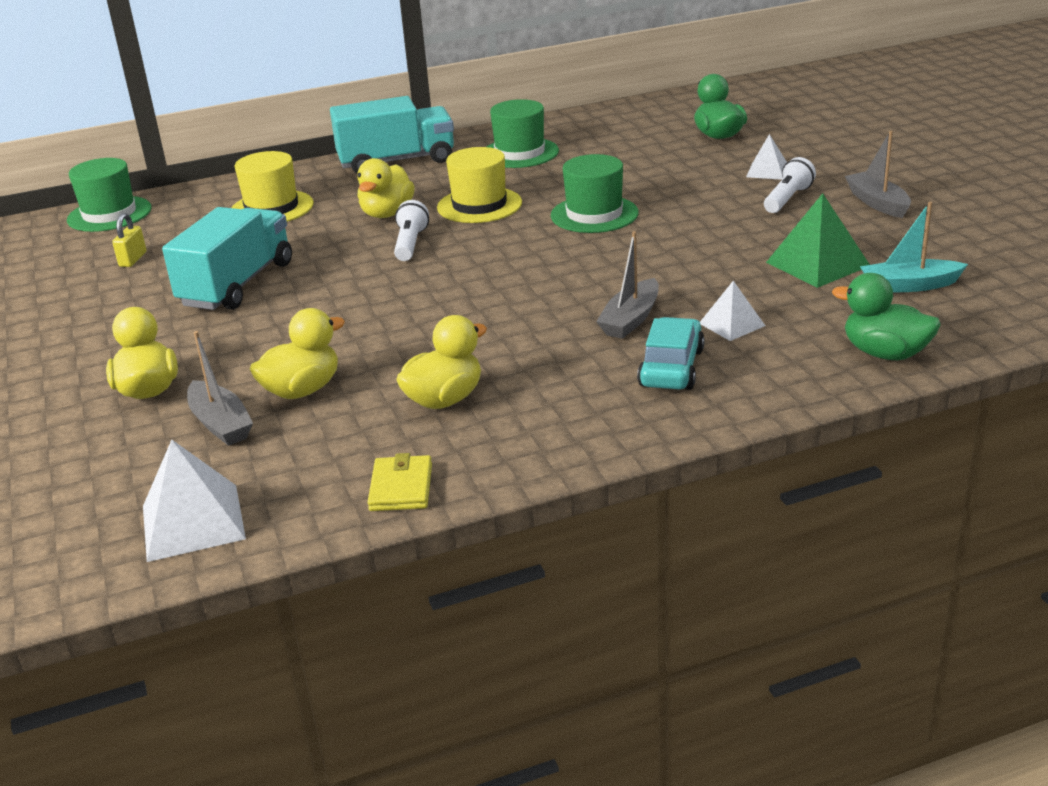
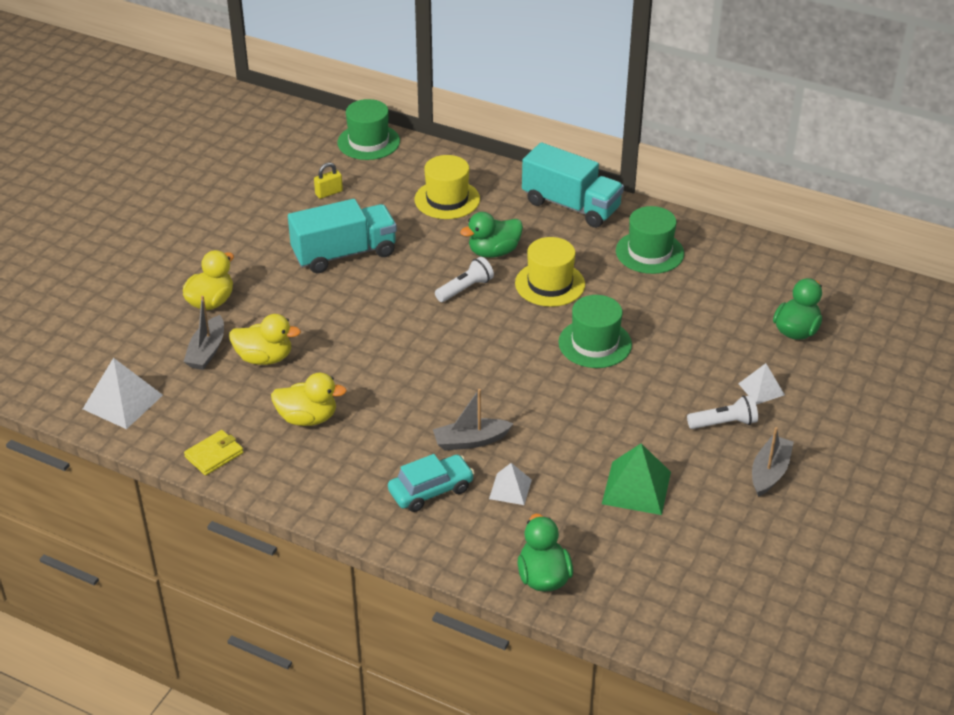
camera: 45 degrees right, 10 degrees up
yellow duck [357,158,415,218] -> green duck [460,212,523,258]
turquoise boat [860,202,968,293] -> none

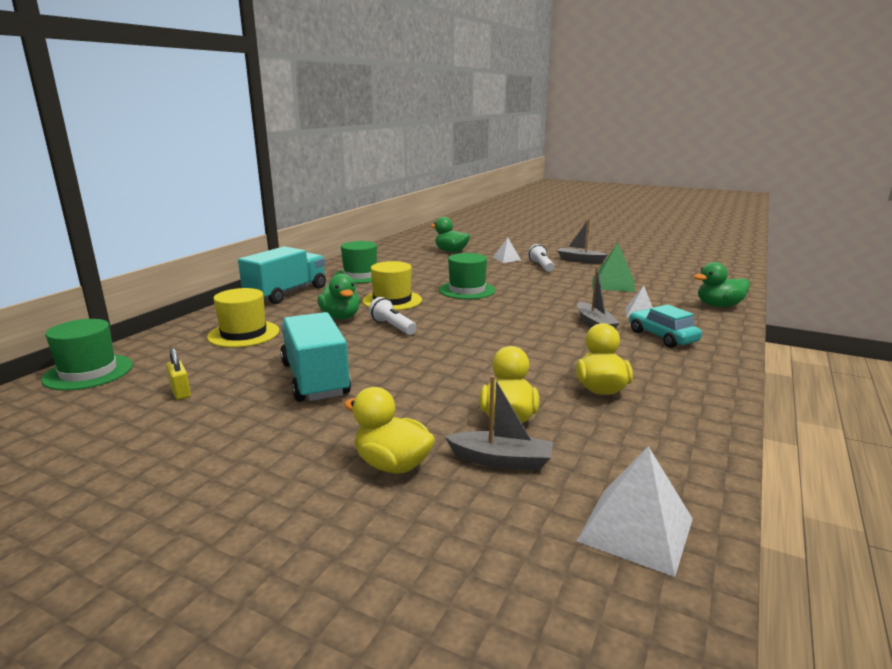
camera: 90 degrees left, 20 degrees down
yellow wallet [184,430,243,476] -> none

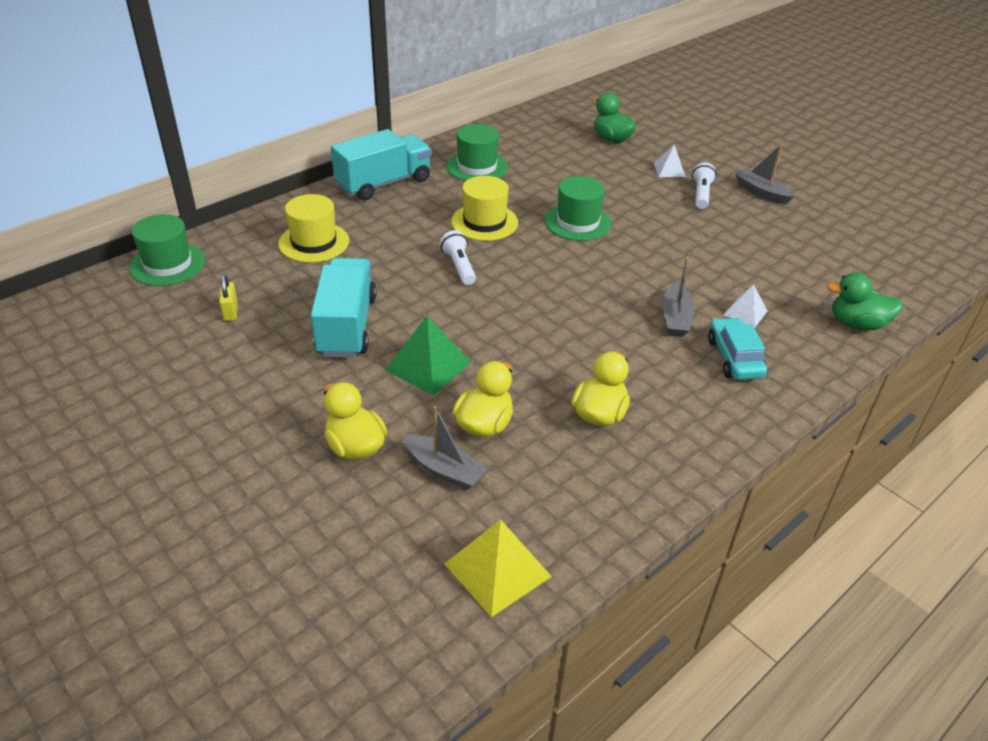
camera: 20 degrees right, 20 degrees up
green duck [317,274,360,319] -> none
white pyramid [577,446,693,577] -> yellow pyramid [445,519,552,617]
green pyramid [592,243,635,292] -> green pyramid moved to [385,316,471,396]

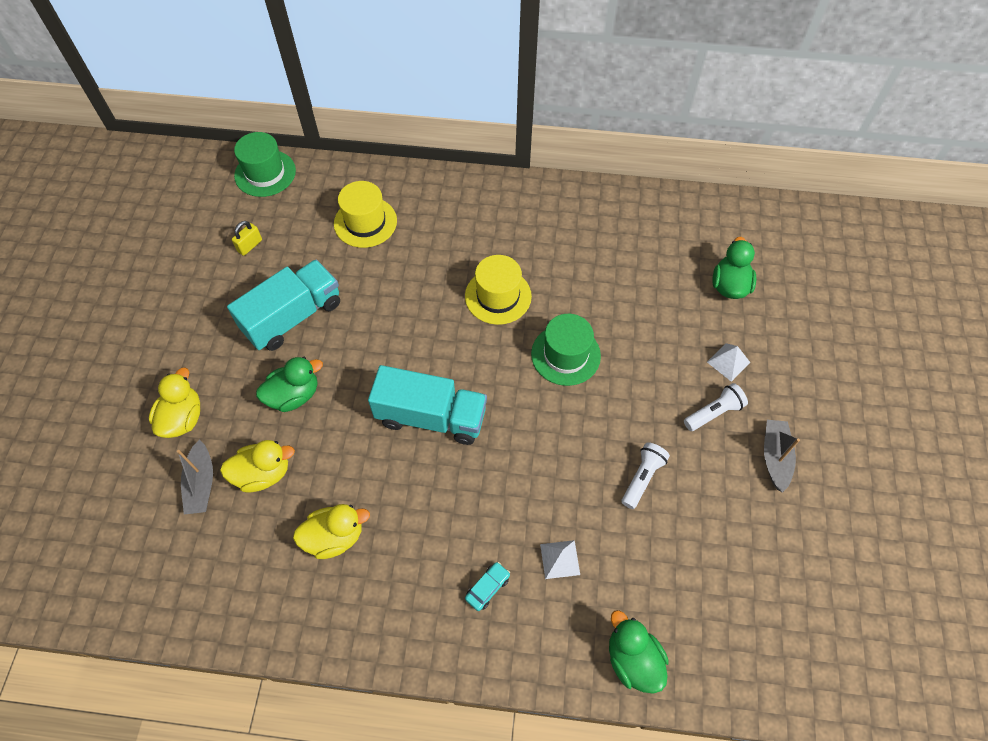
camera: 50 degrees right, 20 degrees up
turquoise truck [331,129,431,200] -> turquoise truck moved to [368,365,487,445]
green pyramid [385,316,471,396] -> green duck [256,357,323,412]
white flashlight [440,230,476,285] -> white flashlight moved to [621,442,670,509]
yellow pyramid [445,519,552,617] -> none
green hat [446,124,508,181] -> none
grey boat [662,257,694,337] -> none
turquoise car [708,317,767,380] -> turquoise car [465,562,510,611], size x0.60

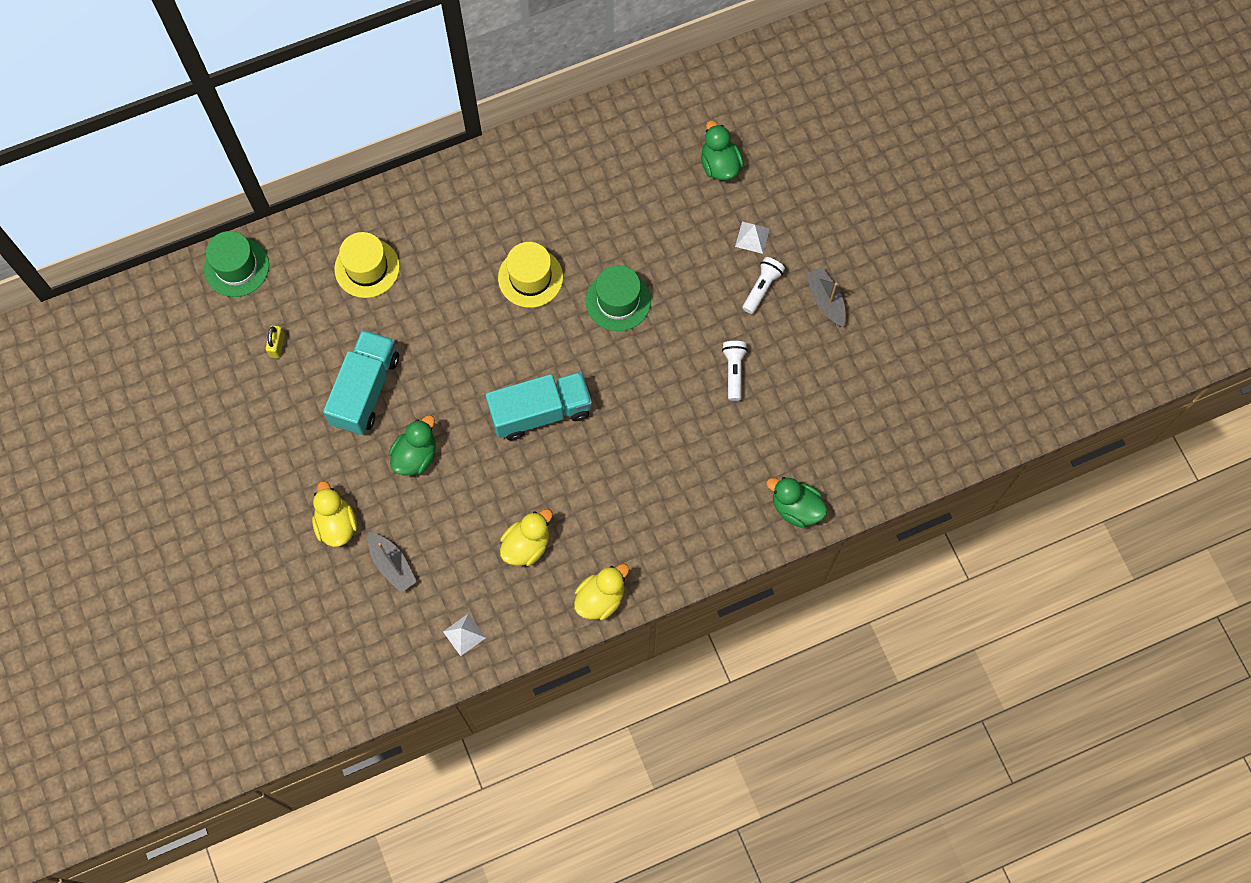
camera: 30 degrees left, 10 degrees up
yellow duck [220,440,295,492] -> yellow duck moved to [574,564,629,620]
turquoise car [465,562,510,611] -> none
white pyramid [540,540,580,579] -> white pyramid moved to [443,614,486,656]

